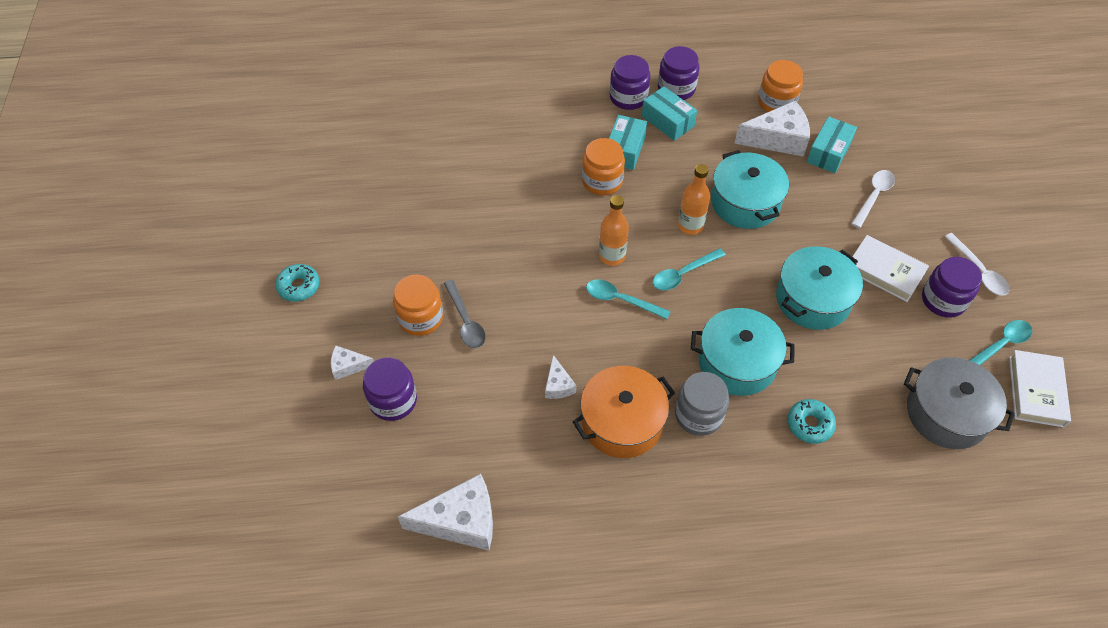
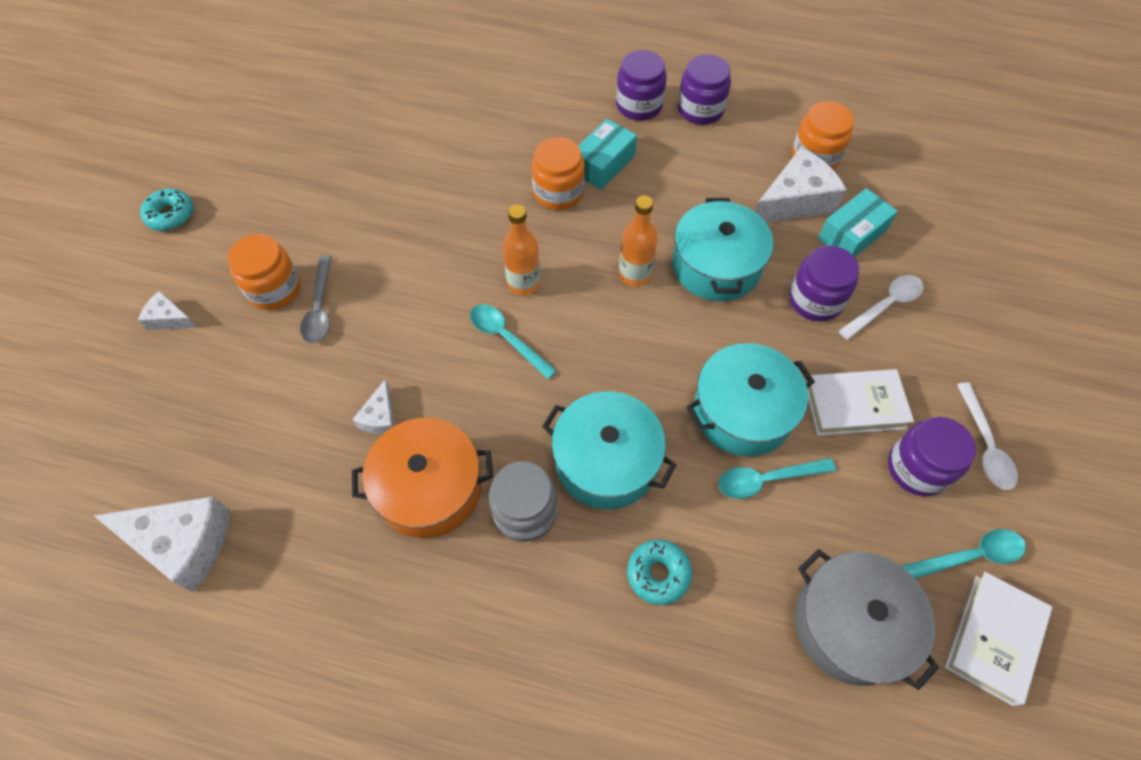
camera: 20 degrees right, 5 degrees up
purple jar [363,357,417,421] -> purple jar moved to [789,245,859,322]
turquoise box [642,86,697,141] -> none
turquoise spoon [653,248,726,290] -> turquoise spoon moved to [718,458,836,499]
white cheese [734,101,810,157] -> white cheese turned 45 degrees counterclockwise [755,147,847,223]
white book [852,235,929,302] -> white book turned 60 degrees counterclockwise [805,369,914,436]

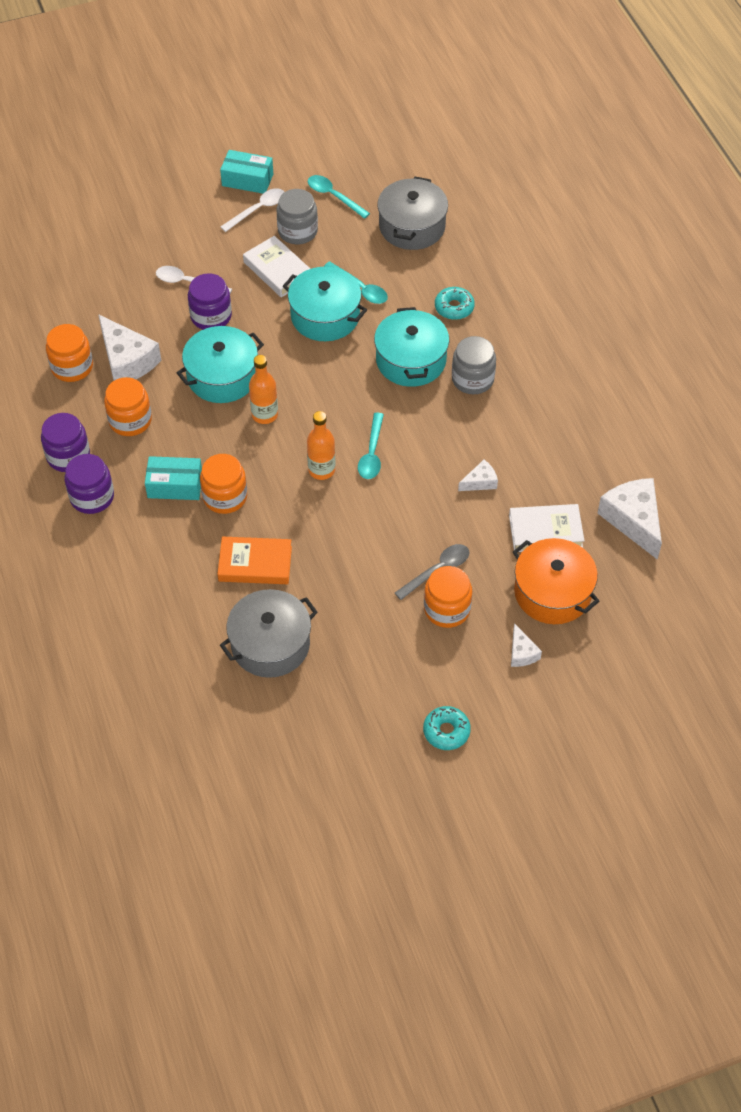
camera: 125 degrees left, 5 degrees down
orange pot [352,418,493,538] -> orange pot moved to [513,538,599,624]
white cheese [755,147,847,223] -> white cheese turned 150 degrees counterclockwise [98,314,162,381]
turquoise box [818,188,898,257] -> turquoise box moved to [220,150,273,194]
purple jar [888,417,976,496] -> grey jar [277,189,318,244]
white book [945,572,1052,706] -> white book moved to [509,504,584,552]
none -> orange jar [104,377,152,436]
none -> orange book [217,536,292,584]
none -> grey pot [220,589,318,678]

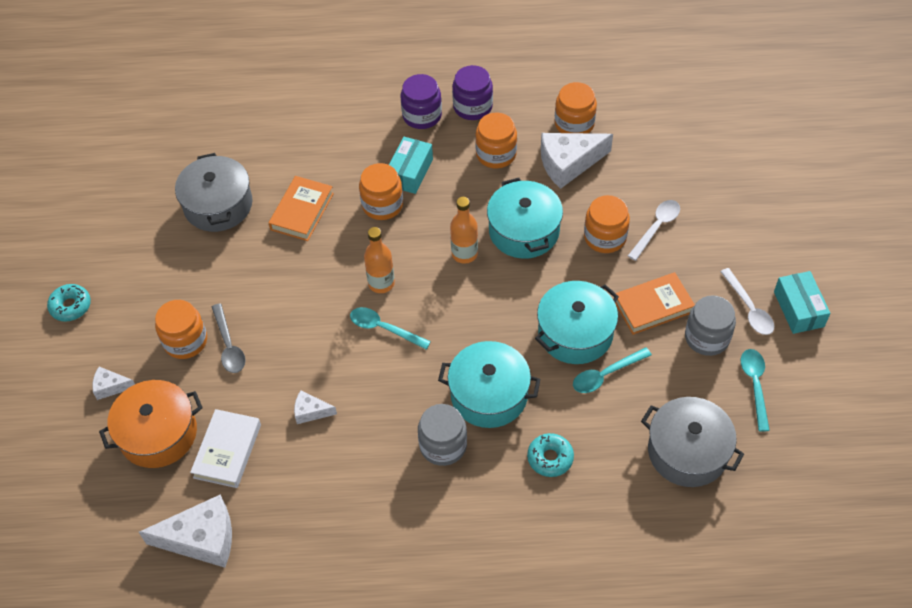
camera: 110 degrees right, 0 degrees up
purple jar [188,273,232,330] -> orange jar [584,195,630,253]
turquoise box [220,150,273,194] -> turquoise box turned 45 degrees counterclockwise [774,271,831,334]
white book [243,236,310,297] -> orange book [615,272,695,335]
turquoise spoon [308,175,370,219] -> turquoise spoon turned 60 degrees counterclockwise [741,349,770,432]
white cheese [458,460,498,491] -> white cheese turned 105 degrees clockwise [294,390,337,424]

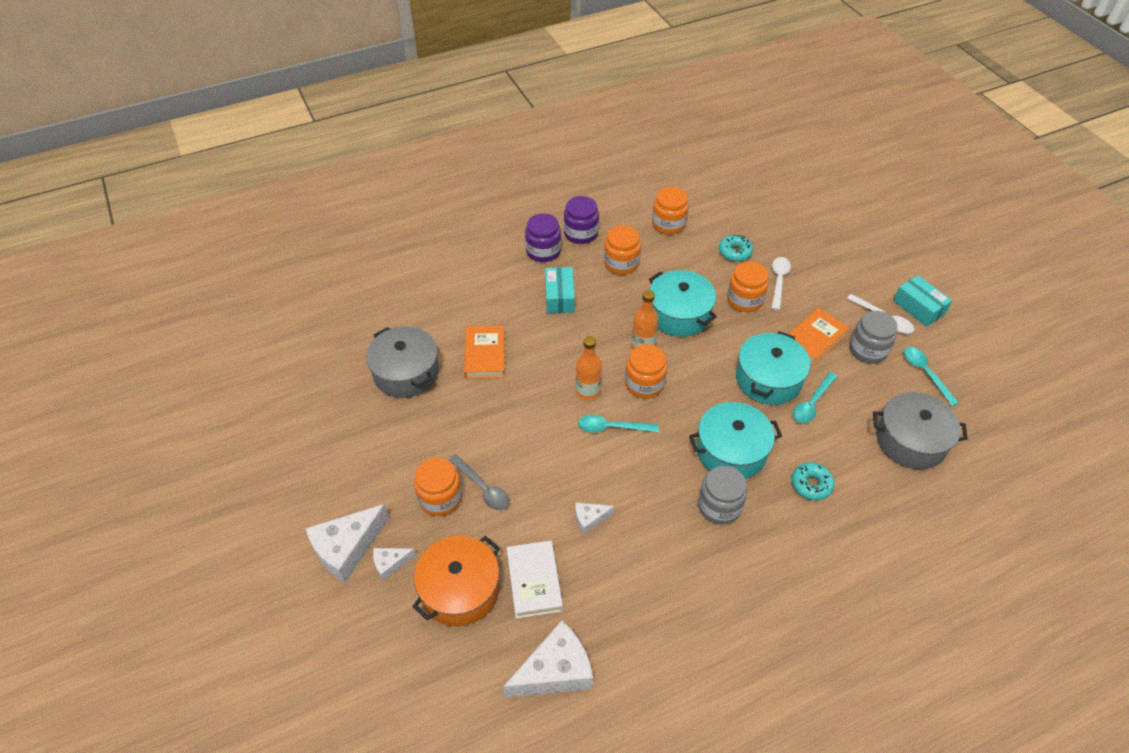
camera: 25 degrees left, 5 degrees down
turquoise donut [47,284,91,322] -> turquoise donut moved to [719,235,753,262]
orange jar [359,163,403,220] -> orange jar moved to [625,344,667,399]
white cheese [541,133,613,189] -> white cheese moved to [305,504,389,583]

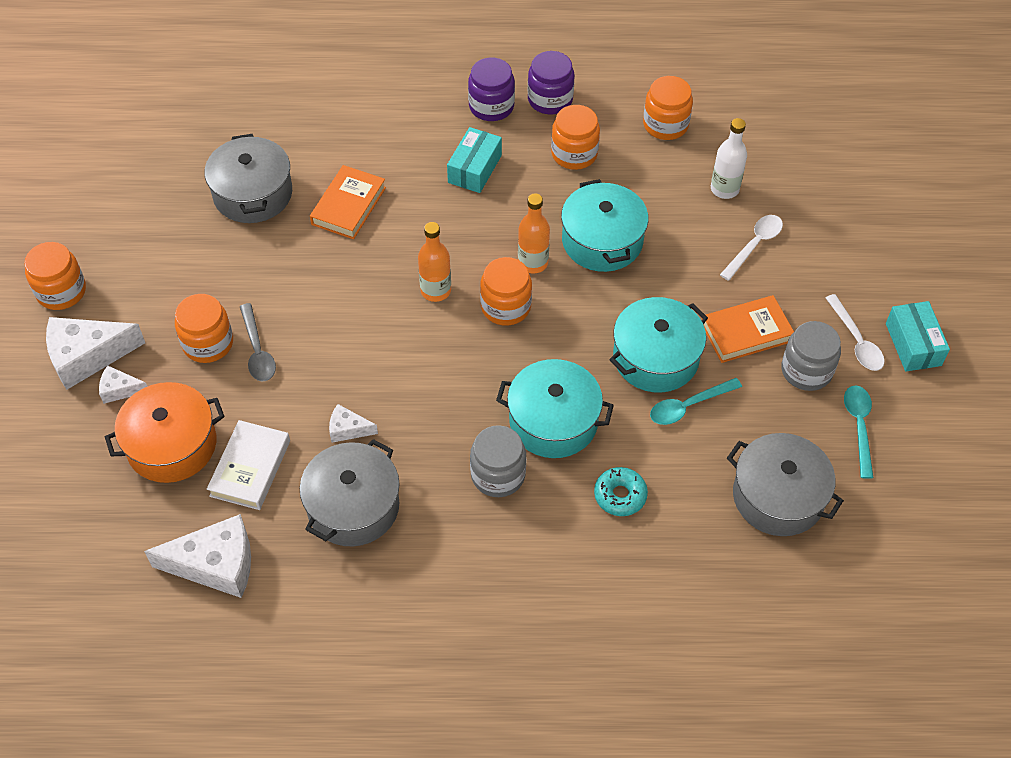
camera: 25 degrees right, 5 degrees up
turquoise spoon [578,415,659,433] -> none
turquoise donut [719,235,753,262] -> white bottle [711,118,747,199]
orange jar [727,261,769,312] -> orange jar moved to [24,242,86,310]
none -> grey pot [300,439,400,546]

